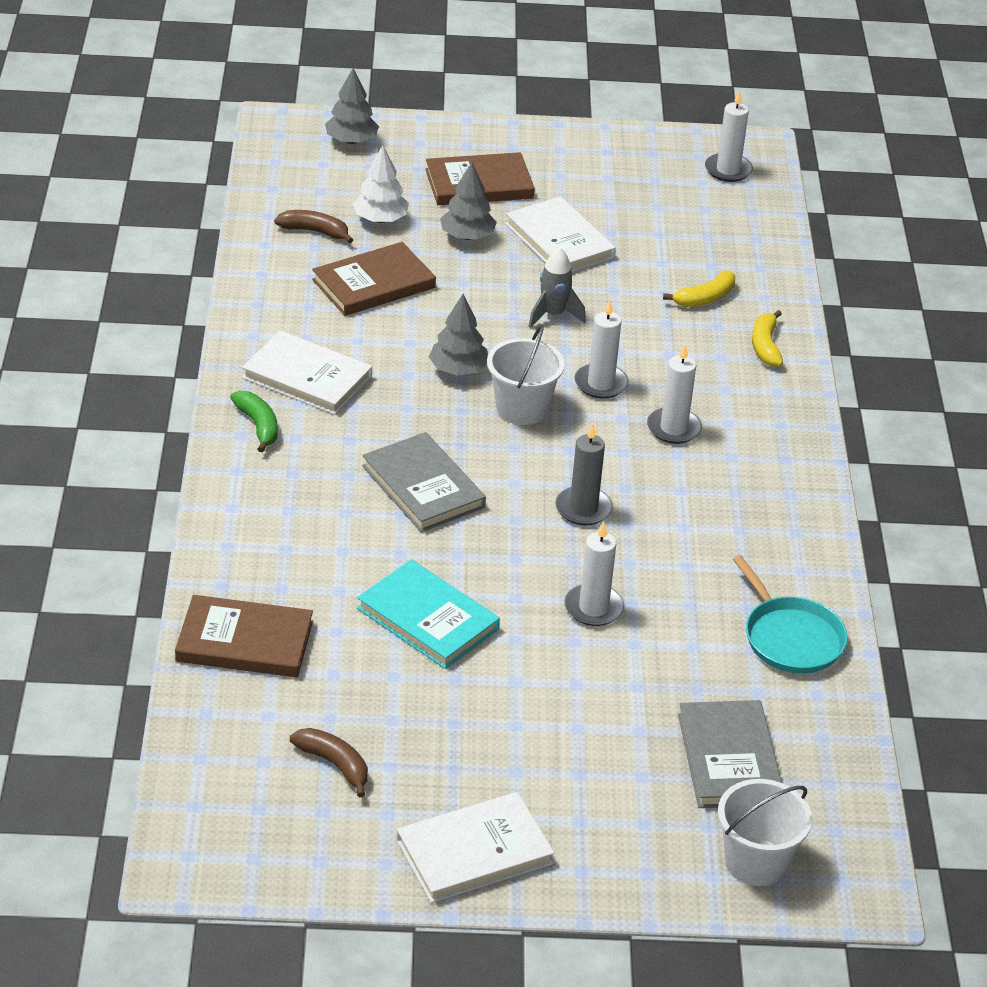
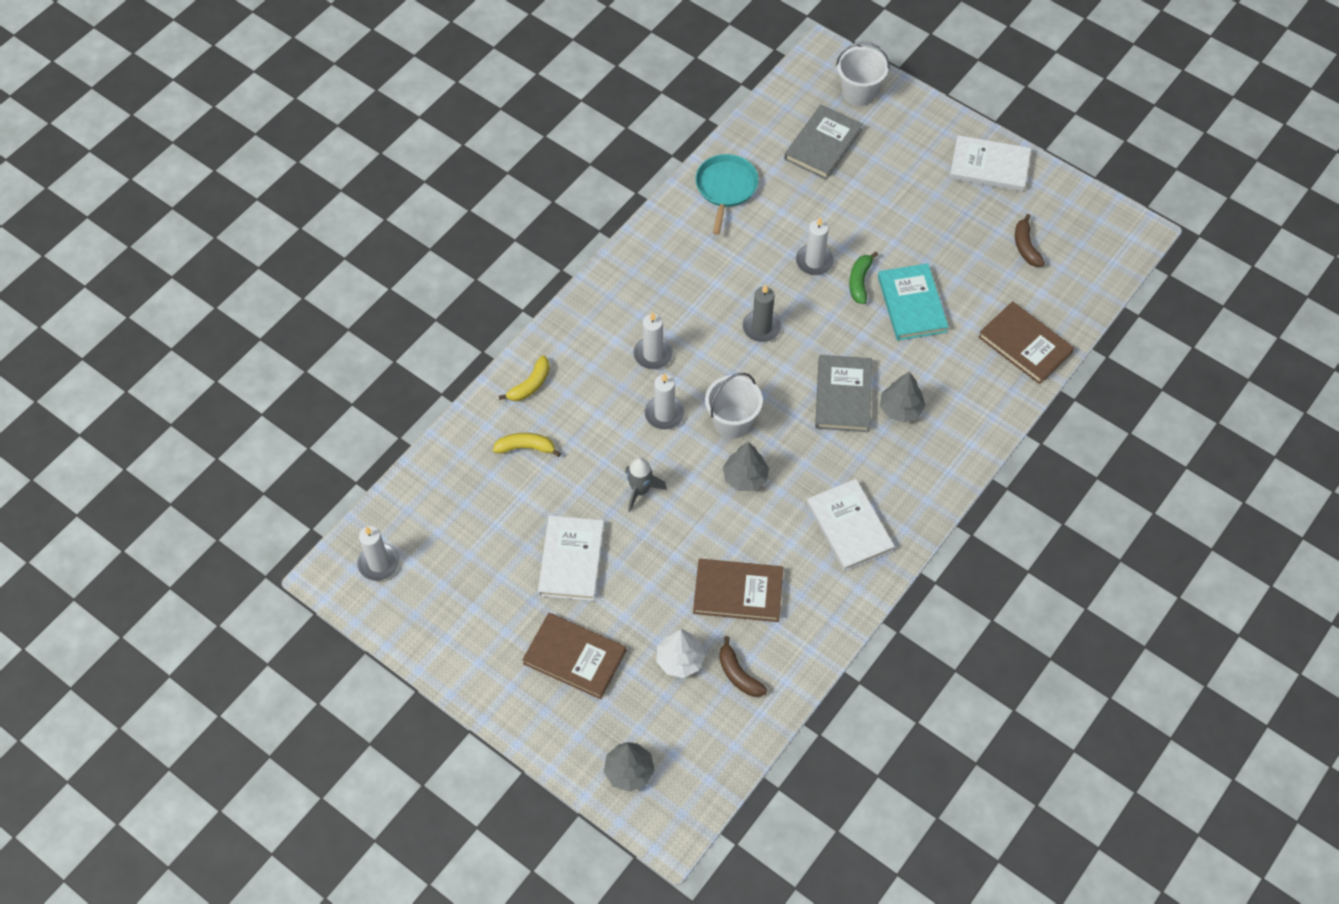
camera: 140 degrees left, 20 degrees up
green banana [230,391,278,452] -> green banana moved to [849,252,878,304]
grey tree [440,162,497,240] -> grey tree moved to [880,372,926,423]

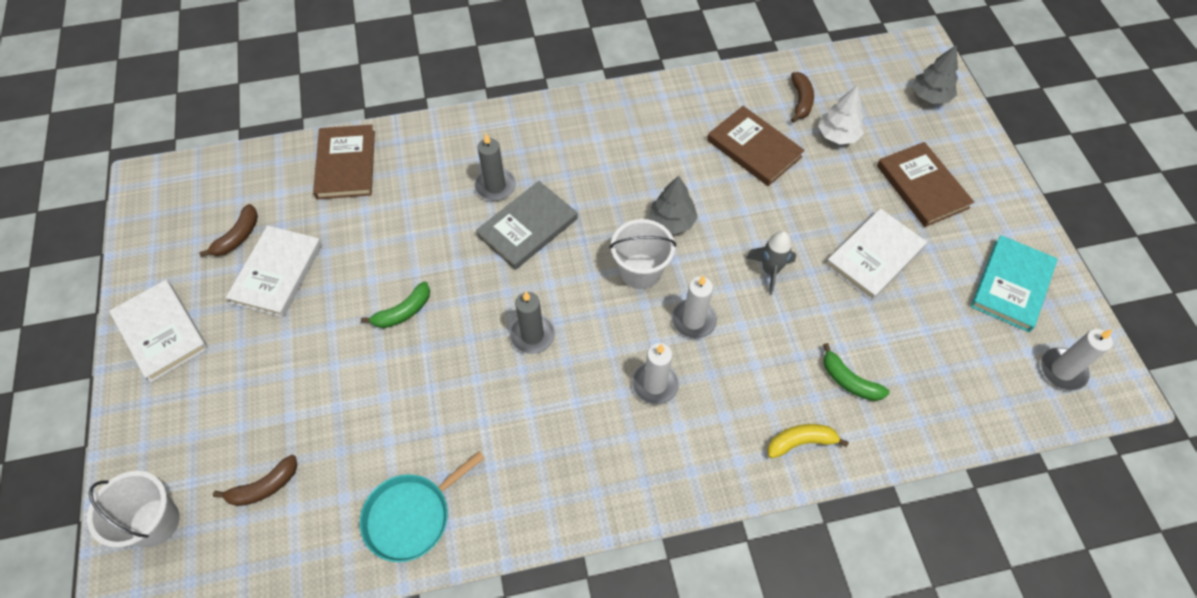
camera: 140 degrees left, 0 degrees up
yellow banana [493,433,561,457] -> green banana [823,343,890,401]
grey book [784,104,863,180] -> brown banana [213,455,297,506]
white candle [796,217,834,275] -> none
white book [807,479,895,572] -> white book moved to [226,225,322,317]
turquoise book [878,263,948,341] -> turquoise book moved to [970,235,1058,332]
grey tree [880,372,926,423] -> grey candle [474,134,516,201]

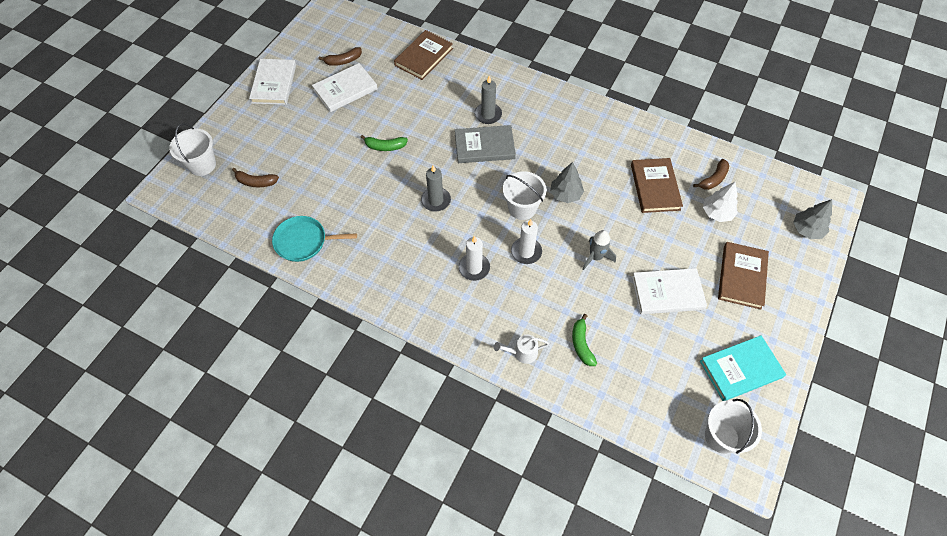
camera: 40 degrees right, 0 degrees up
yellow banana [768,424,849,459] -> white watering can [494,335,549,364]
white candle [1041,329,1113,390] -> white bucket [705,399,762,454]

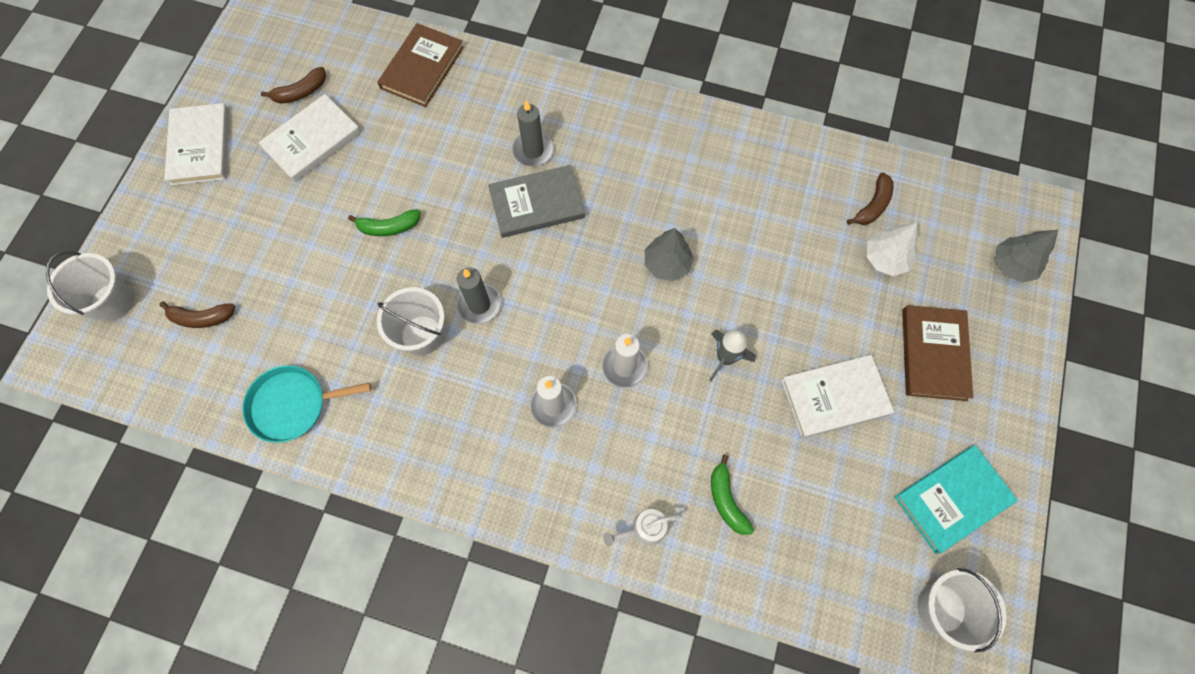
camera: 10 degrees left, 10 degrees up
white bucket [503,172,547,220] -> white bucket moved to [377,287,445,355]
brown book [631,158,683,213] -> none

